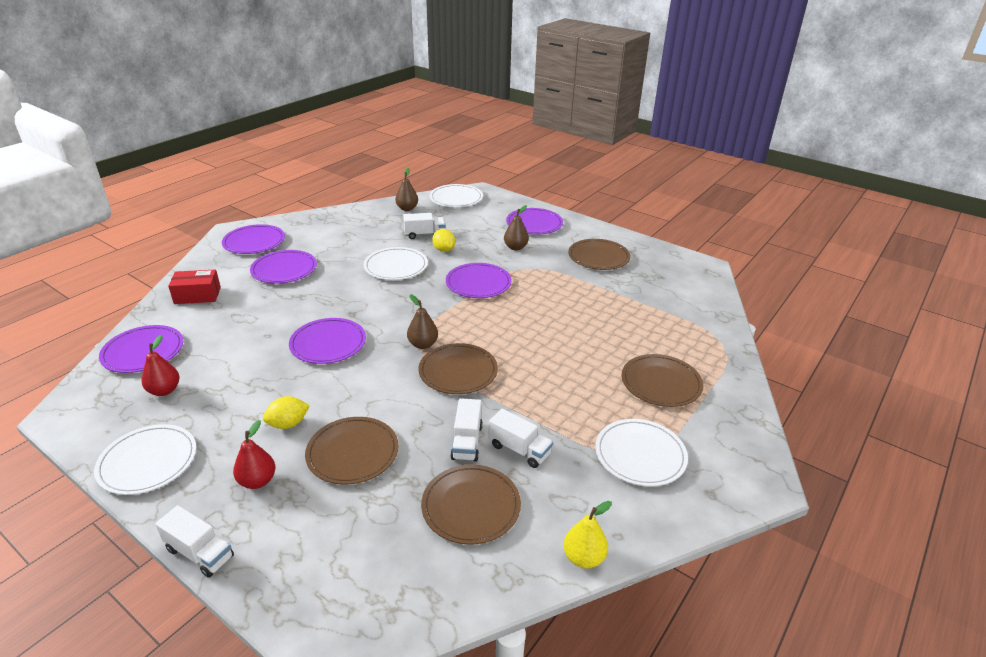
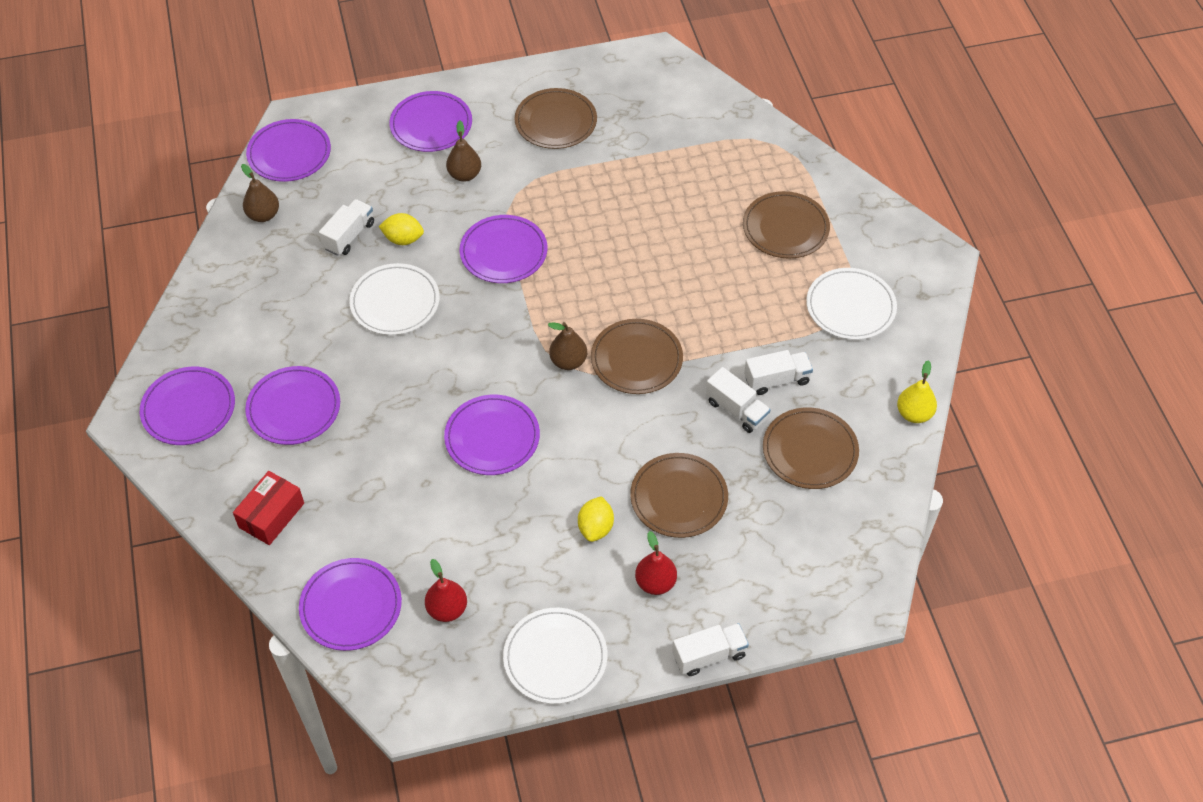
camera: 50 degrees left, 20 degrees up
white plate [430,184,483,207] -> purple plate [246,119,331,182]

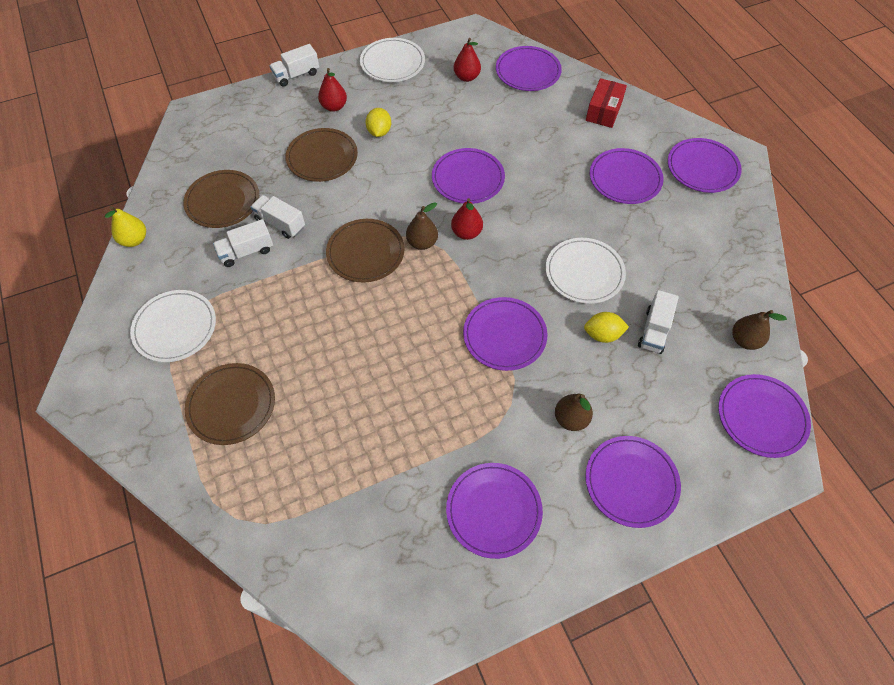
camera: 170 degrees right, 5 degrees up
brown plate [514,88,597,149] -> purple plate [446,463,543,559]
none -> red pear [451,198,483,240]

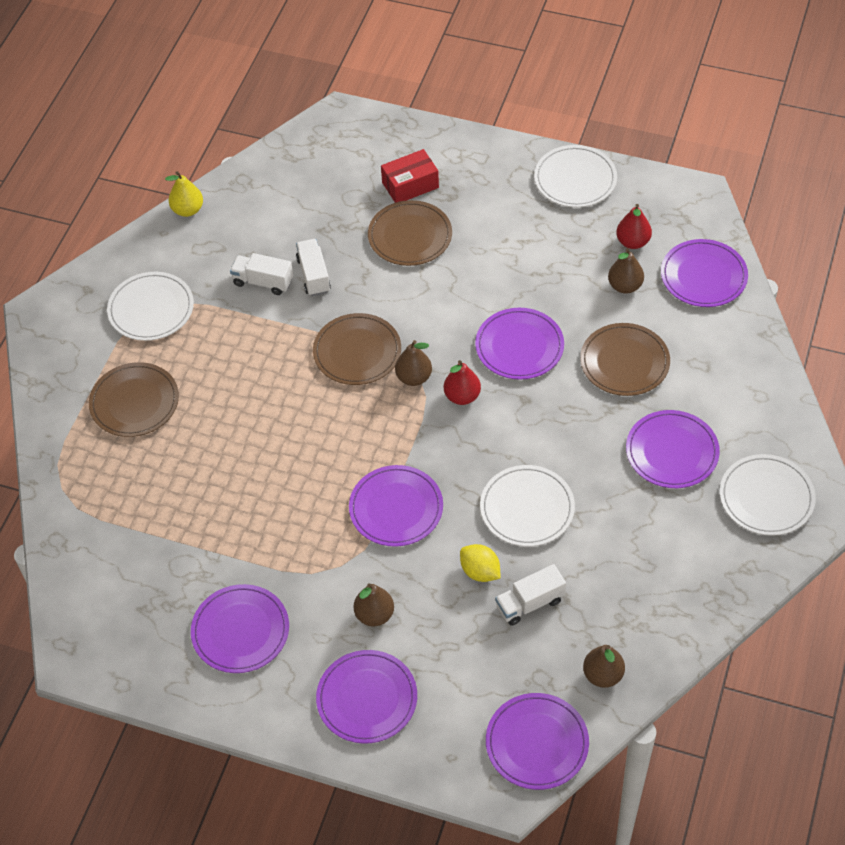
camera: 45 degrees right, 5 degrees down
brown plate [183,170,259,228] -> brown plate moved to [580,323,670,396]
white truck [269,44,319,87] -> none
red pear [318,68,347,112] -> none
yellow lemon [366,108,391,137] -> none
red box [586,78,627,128] -> red box moved to [381,149,439,203]
purple plate [668,138,742,193] -> white plate [720,454,816,536]
none -> brown pear [608,248,644,294]

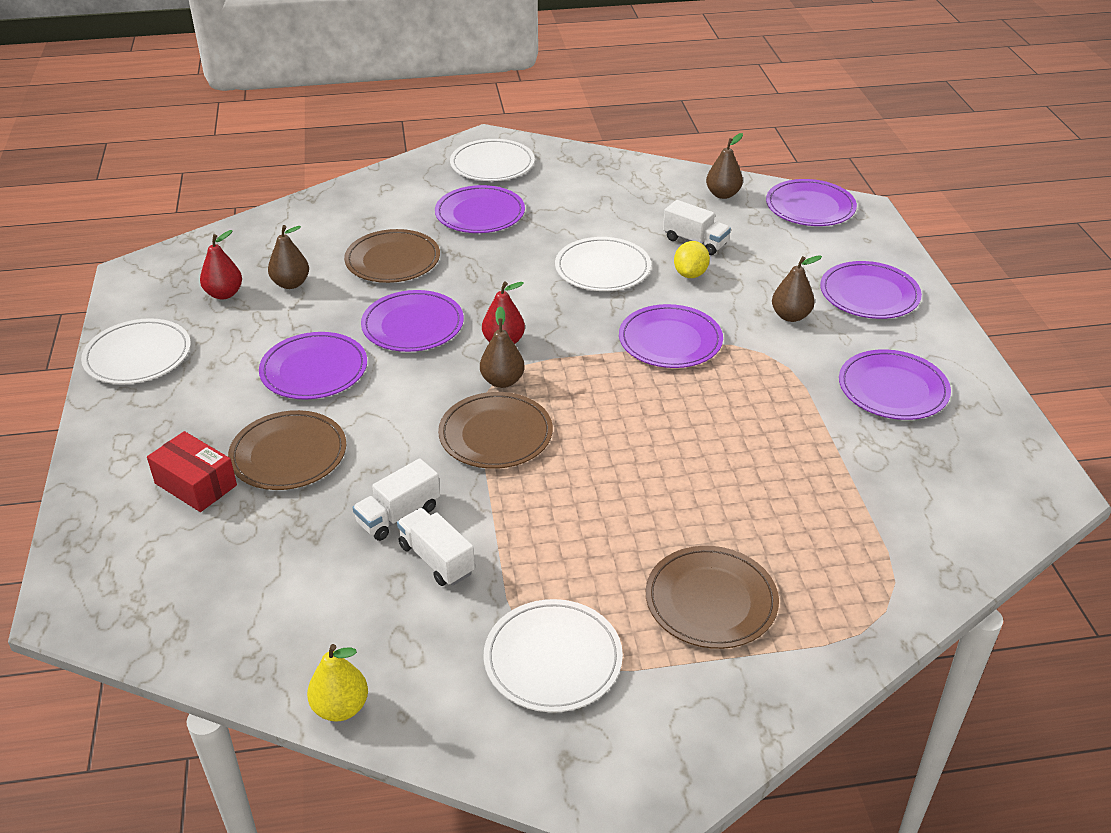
camera: 120 degrees left, 15 degrees down
white truck [230,253,293,295] -> white truck turned 150 degrees clockwise [397,508,475,586]
purple plate [661,239,748,307] -> purple plate moved to [259,332,367,399]

